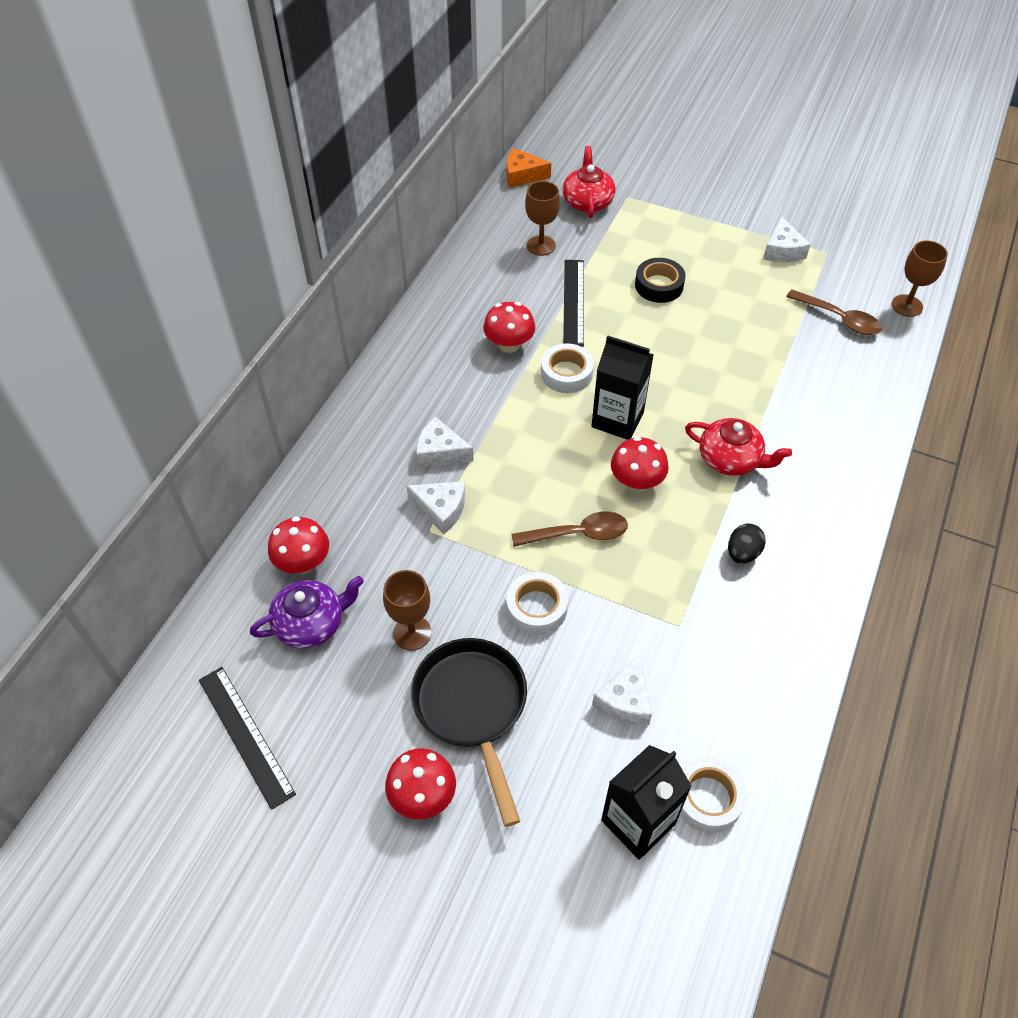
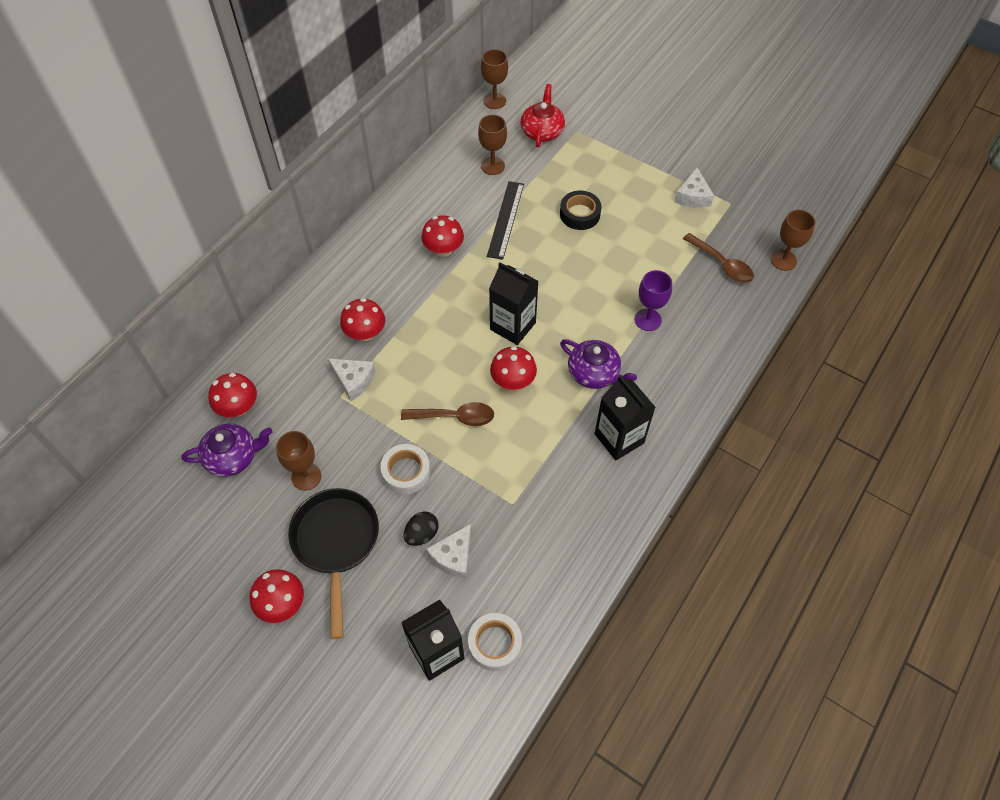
camera: 10 degrees right, 5 degrees up
black ruler [199,667,296,810] -> none
white cheese [417,417,474,468] -> red mushroom [340,298,385,341]
orange cheese [507,148,551,188] -> brown goblet [481,49,508,109]
white tape [541,343,594,393] -> none
red teapot [685,418,792,476] -> purple teapot [560,339,637,389]
black egg [728,523,766,564] -> black egg moved to [404,511,438,546]
none -> black carton [595,375,656,460]
none -> purple goblet [635,270,672,331]

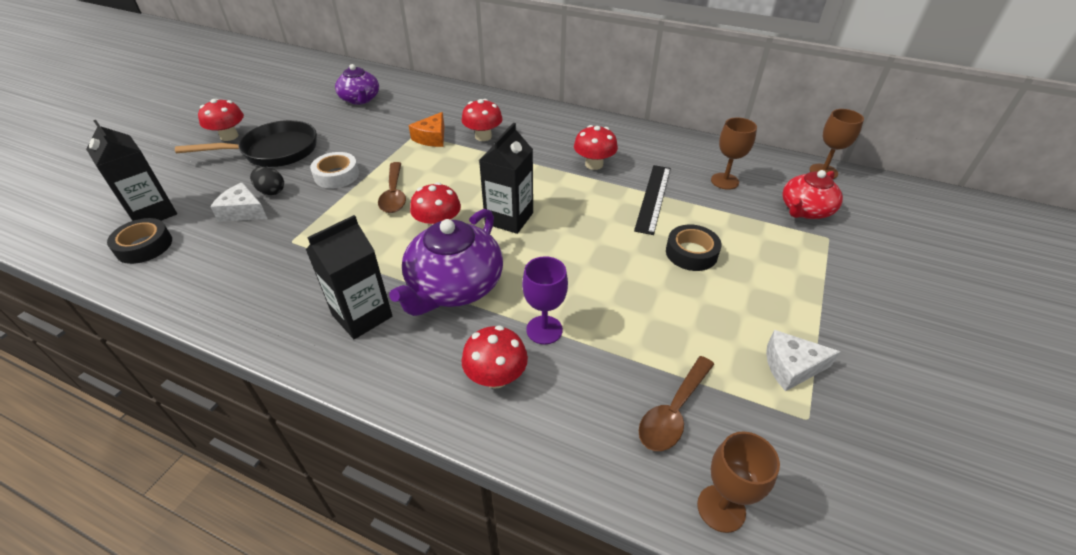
camera: 80 degrees right, 15 degrees down
red mushroom [208,373,257,417] -> red mushroom moved to [462,325,528,389]
brown goblet [276,431,321,491] -> none
white cheese [328,359,375,401] -> orange cheese [409,112,444,147]
white tape [468,613,522,671] -> black tape [107,218,172,264]
black ruler [487,181,524,260] -> black ruler turned 75 degrees counterclockwise [634,165,671,235]
red teapot [521,84,565,148] -> red teapot turned 135 degrees clockwise [782,170,843,219]
purple teapot [560,339,637,389] -> purple teapot [389,209,503,316], size x1.54

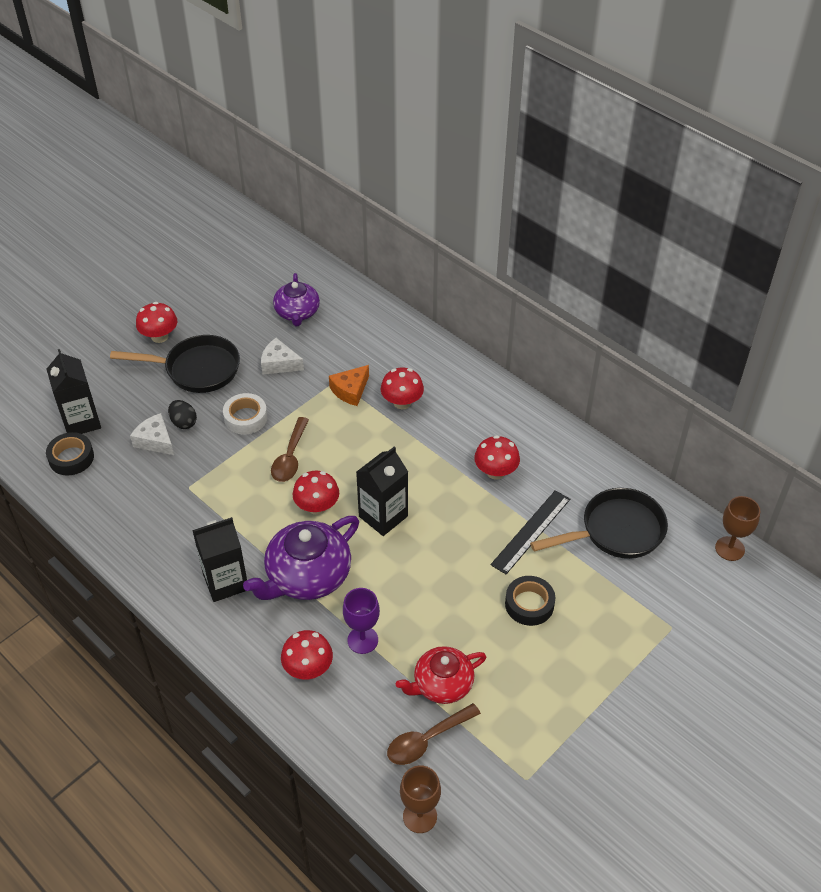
camera: 20 degrees right, 5 degrees up
brown goblet [711,117,757,190] -> black pan [530,488,668,559]
white cheese [766,330,840,391] -> white cheese moved to [261,338,304,375]
red teapot [782,170,843,219] -> red teapot moved to [396,646,487,704]

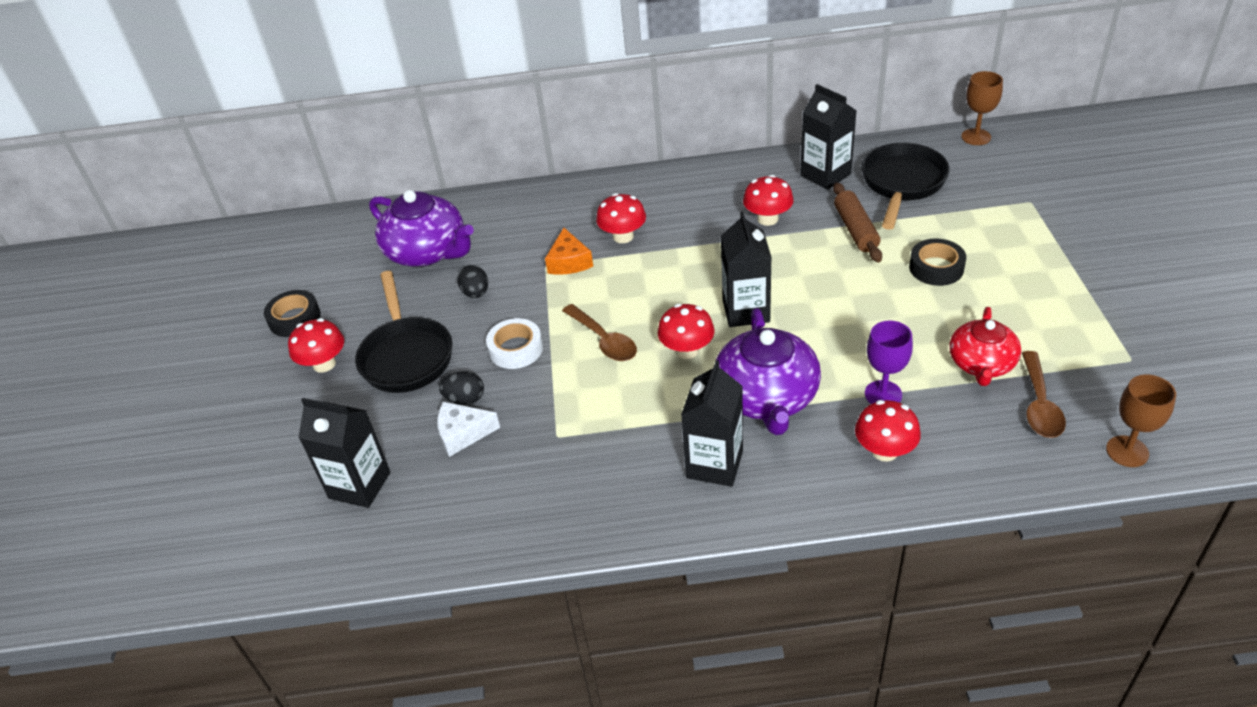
camera: 45 degrees left, 5 degrees down
black tape [46,432,94,476] -> black tape moved to [264,290,321,337]
black pan [110,335,240,393] -> black pan turned 120 degrees clockwise [355,271,452,393]
white cheese [261,338,304,375] -> black egg [458,265,488,298]
purple teapot [273,273,320,326] -> purple teapot [369,190,474,266], size x1.54
black ruler [490,490,570,574] -> brown rolling pin [833,182,882,262]
none -> black carton [800,84,856,190]

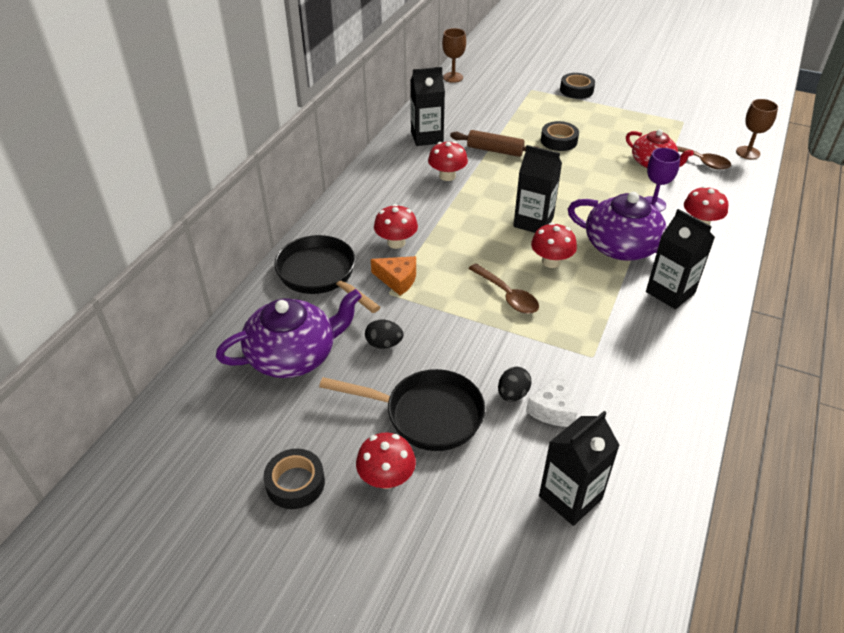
camera: 65 degrees left, 0 degrees up
white tape [486,318,543,369] -> none
brown spoon [562,304,637,361] -> brown spoon turned 60 degrees clockwise [468,263,539,314]
black pan [861,143,950,230] -> black pan moved to [274,235,381,313]
none -> black tape [560,73,595,99]

